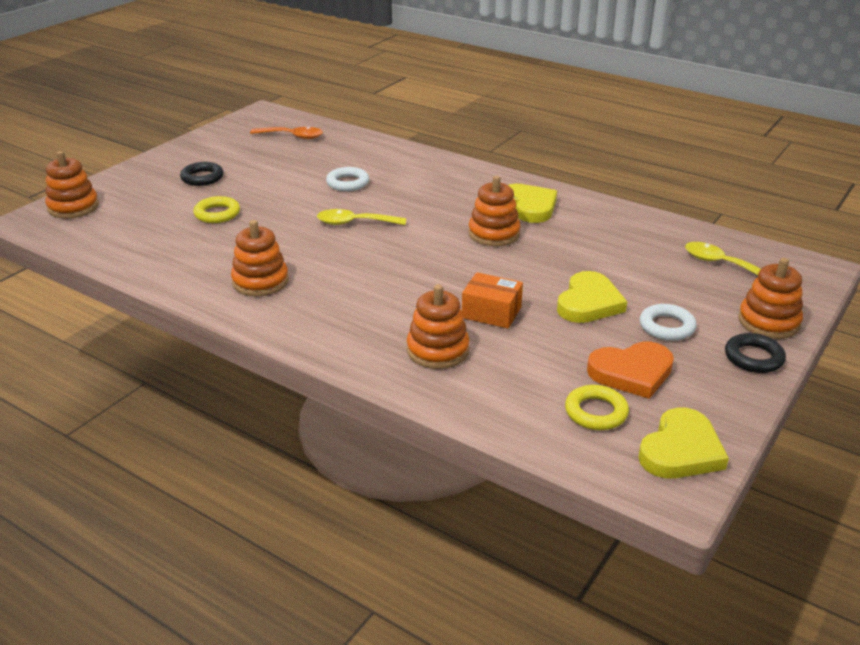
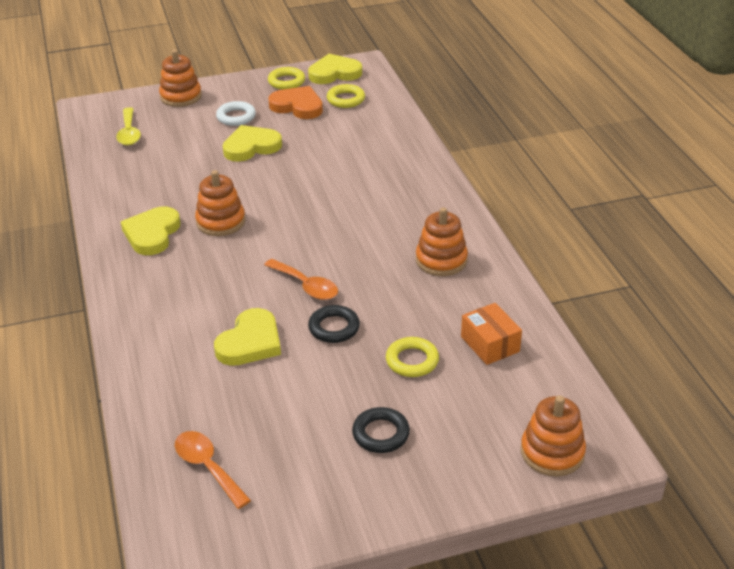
camera: 140 degrees left, 5 degrees up
yellow spoon [317,209,406,225] -> orange spoon [264,259,338,300]
white ring [326,167,369,191] -> yellow heart [214,308,281,366]
orange stacking toy [407,284,469,369] -> none
orange box [462,272,523,328] -> orange box moved to [461,303,522,365]
black ring [725,333,786,373] -> black ring moved to [308,305,360,343]
none -> yellow ring [268,67,305,90]

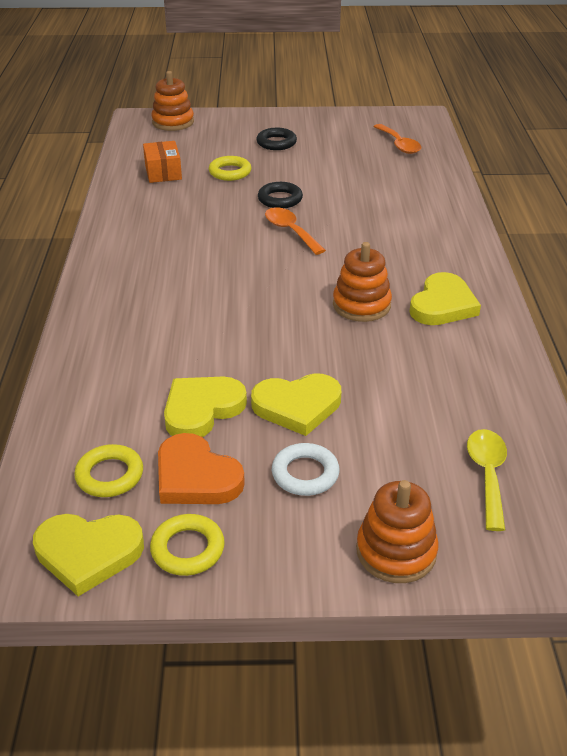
camera: 165 degrees left, 0 degrees up
yellow heart [214,308,281,366] -> yellow heart moved to [164,377,247,437]
orange stacking toy [416,207,468,276] -> none

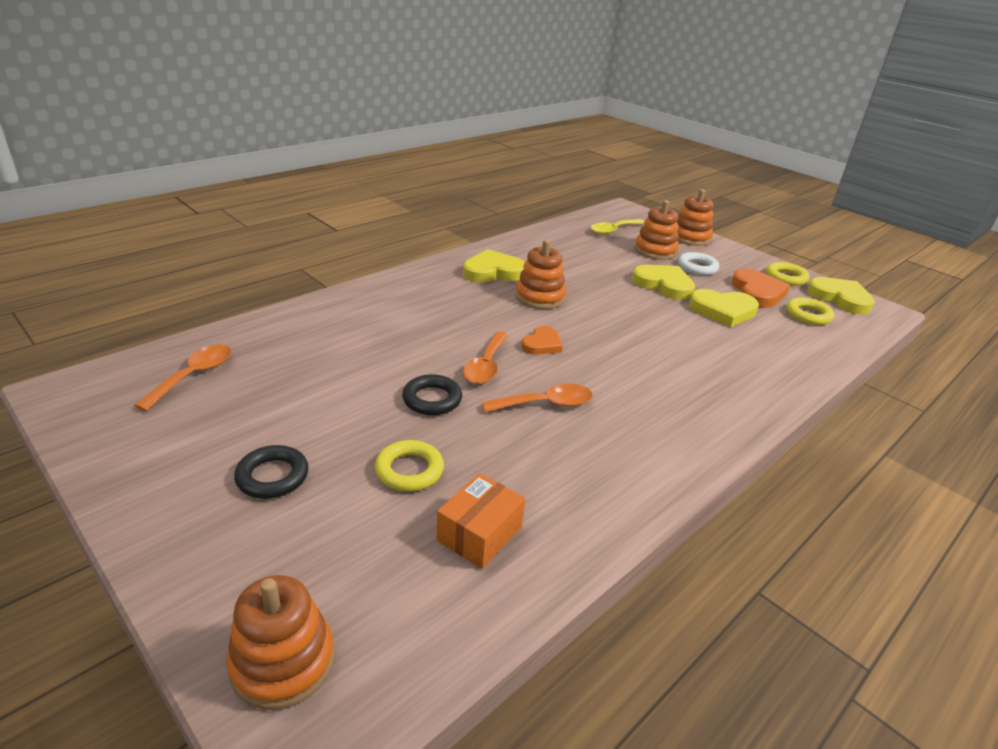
camera: 135 degrees left, 5 degrees down
none -> orange spoon [482,384,593,412]
none -> orange heart [521,326,563,355]
none -> orange stacking toy [634,200,679,260]

